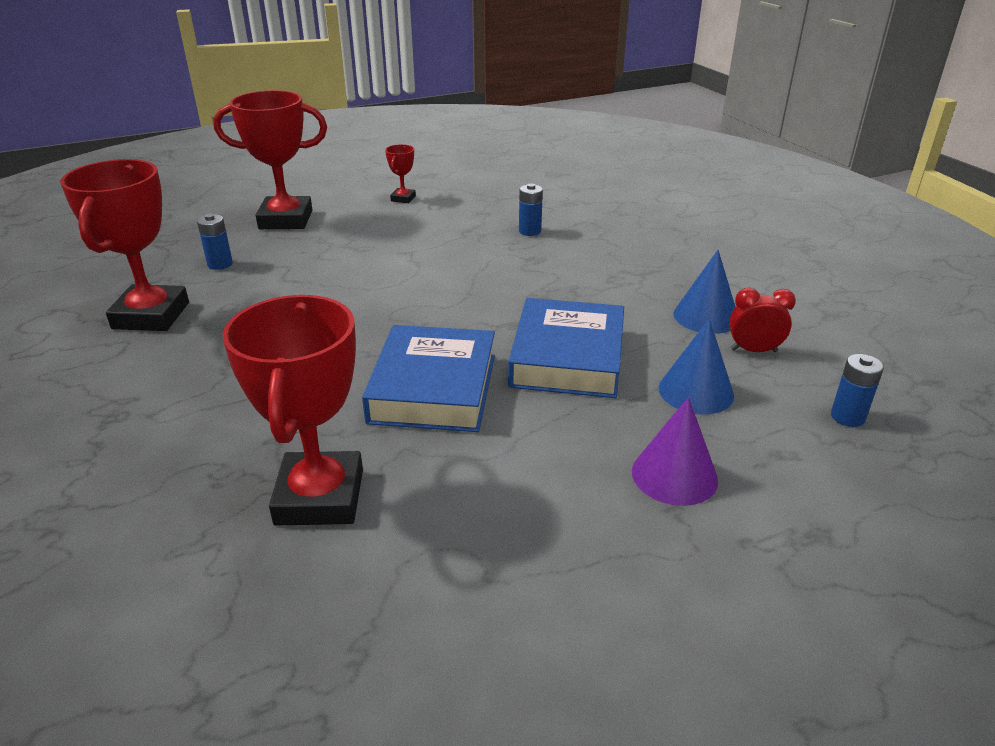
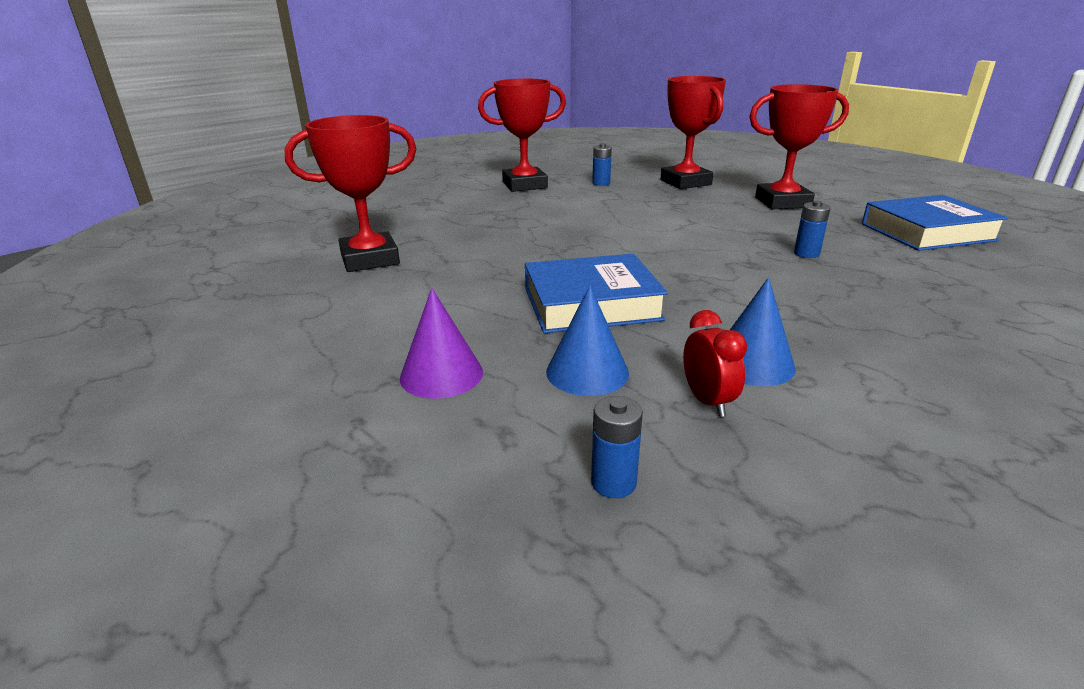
camera: 70 degrees right, 5 degrees down
blue book [362,325,495,432] -> blue book moved to [862,195,1008,251]
red trophy [385,144,416,203] -> red trophy [749,84,849,210], size x2.20

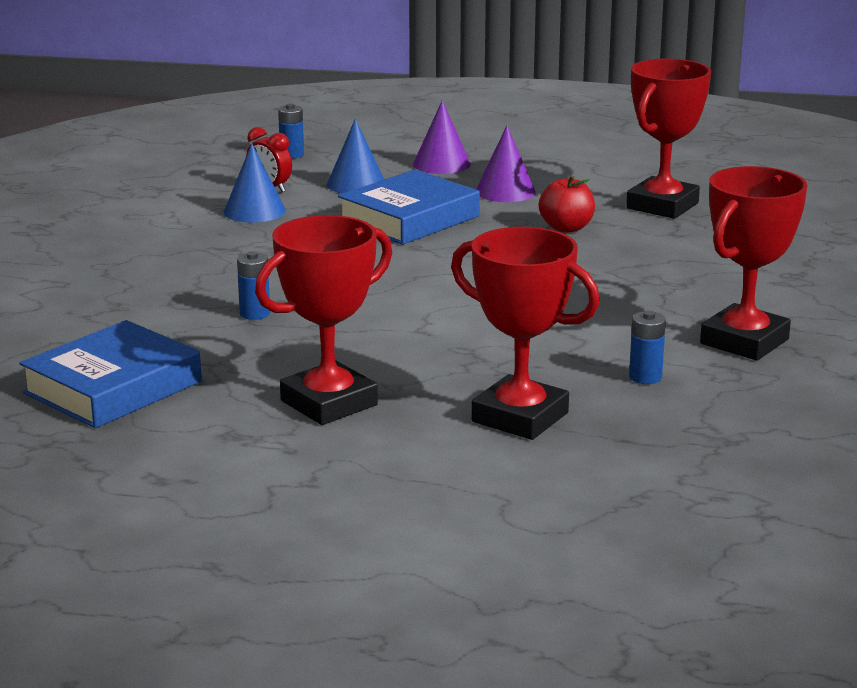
camera: 145 degrees right, 5 degrees down
none -> purple cone [476,126,536,202]
none -> red apple [539,175,595,233]

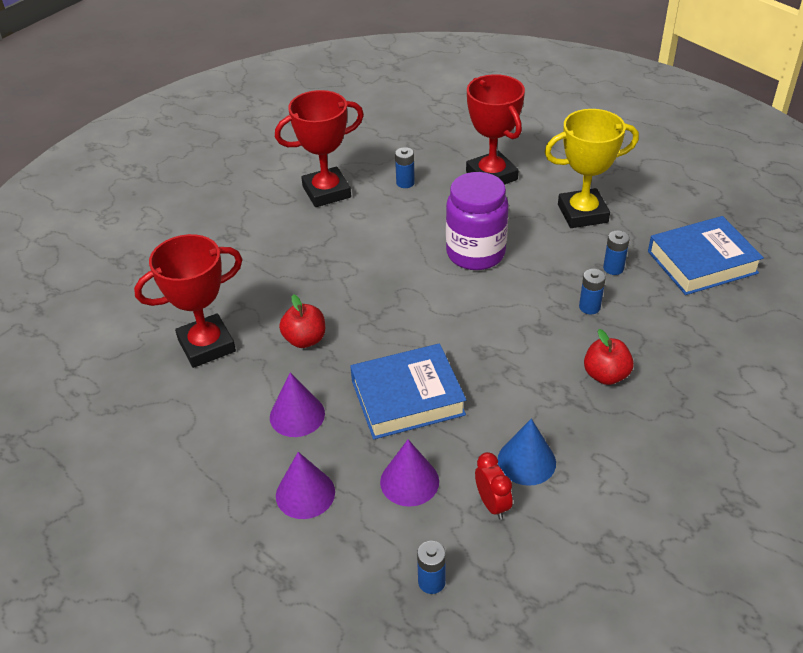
camera: 150 degrees left, 20 degrees up
red trophy [255,215,392,425] -> yellow trophy [545,109,639,228]
blue cone [327,118,384,194] -> purple cone [380,439,439,507]
none -> purple jar [446,172,509,270]
none -> red apple [584,329,634,385]
none -> blue battery [603,230,630,275]

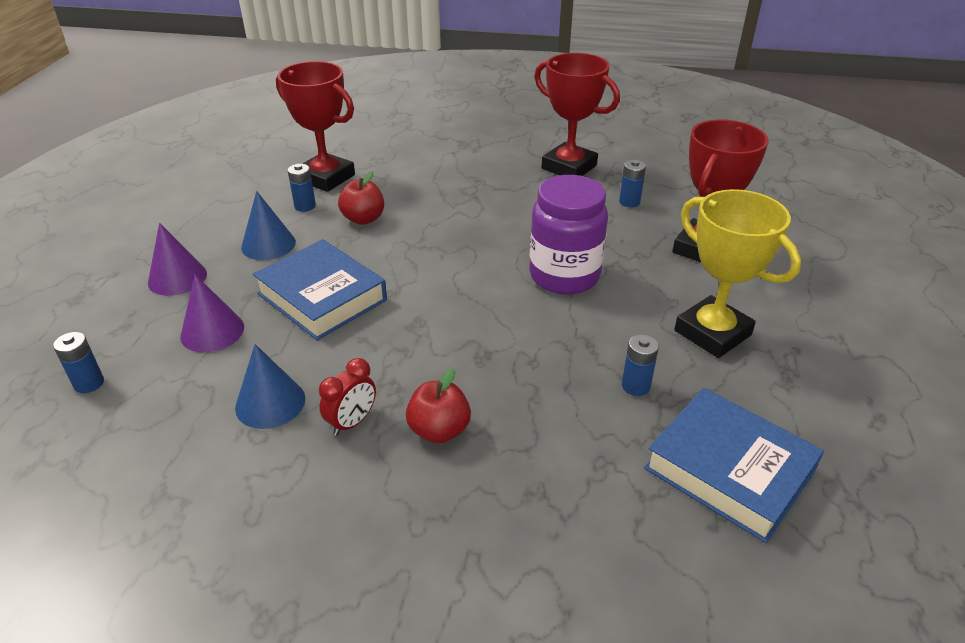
camera: 60 degrees right, 5 degrees down
purple cone [270,373,325,437] -> blue cone [241,191,296,260]
red clock [475,452,513,520] -> red clock moved to [319,358,376,436]
blue battery [579,269,606,314] -> blue battery moved to [288,164,316,212]

